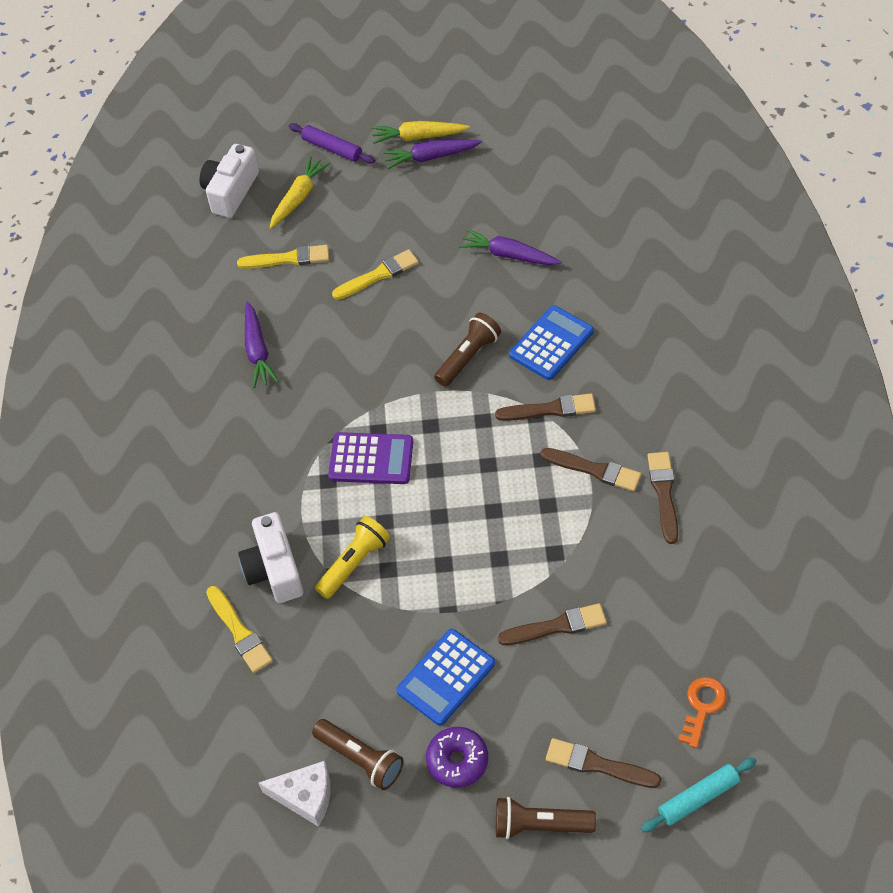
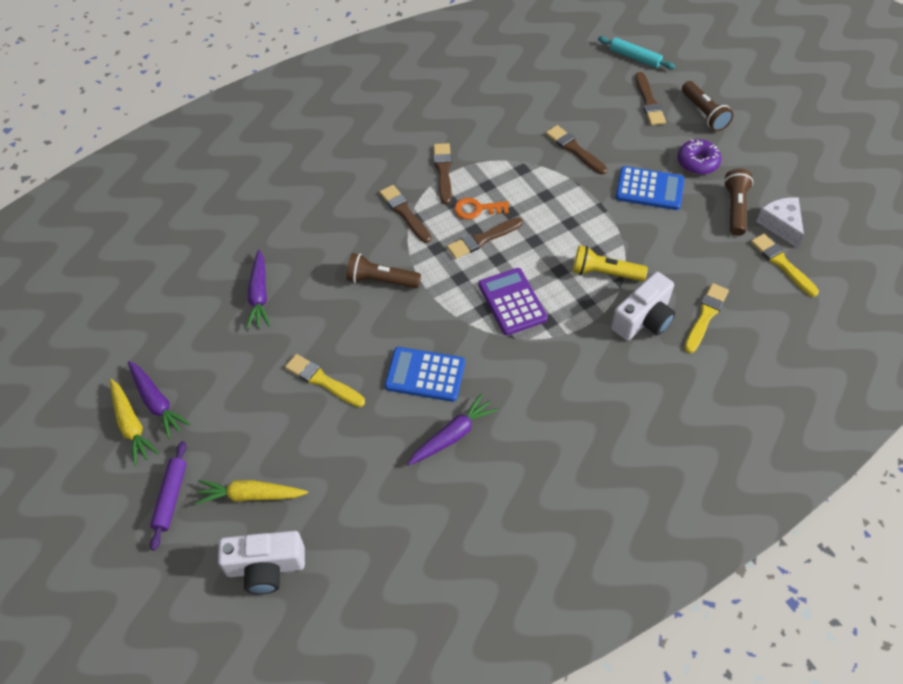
camera: 120 degrees left, 0 degrees up
yellow brush [237,245,329,269] -> yellow brush moved to [751,234,819,297]
blue calculator [509,305,594,380] -> blue calculator moved to [385,347,465,402]
brown brush [647,452,678,544] -> brown brush moved to [447,217,523,259]
orange key [678,677,727,748] -> orange key moved to [454,198,509,220]

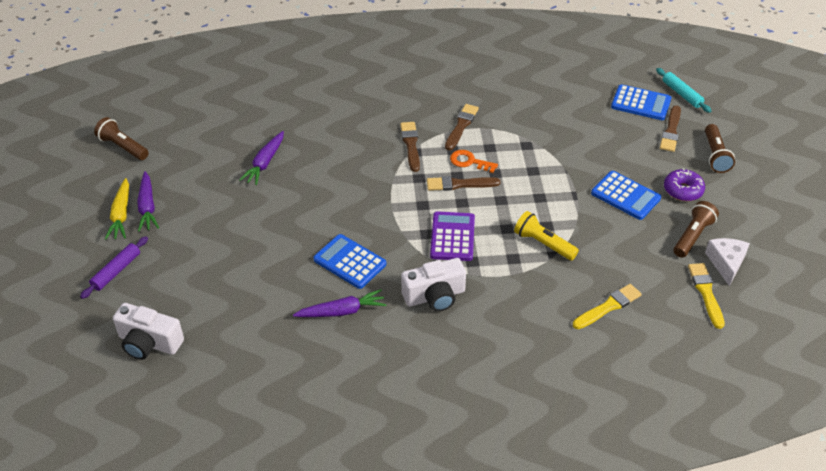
camera: 25 degrees right, 10 degrees down
yellow carrot [195,480,308,505] -> none
yellow brush [285,354,365,407] -> none
brown flashlight [346,253,421,288] -> brown flashlight moved to [94,117,149,160]
brown brush [546,125,607,175] -> none
white camera [611,272,675,340] -> white camera moved to [401,258,466,312]
none -> blue calculator [611,84,671,120]

